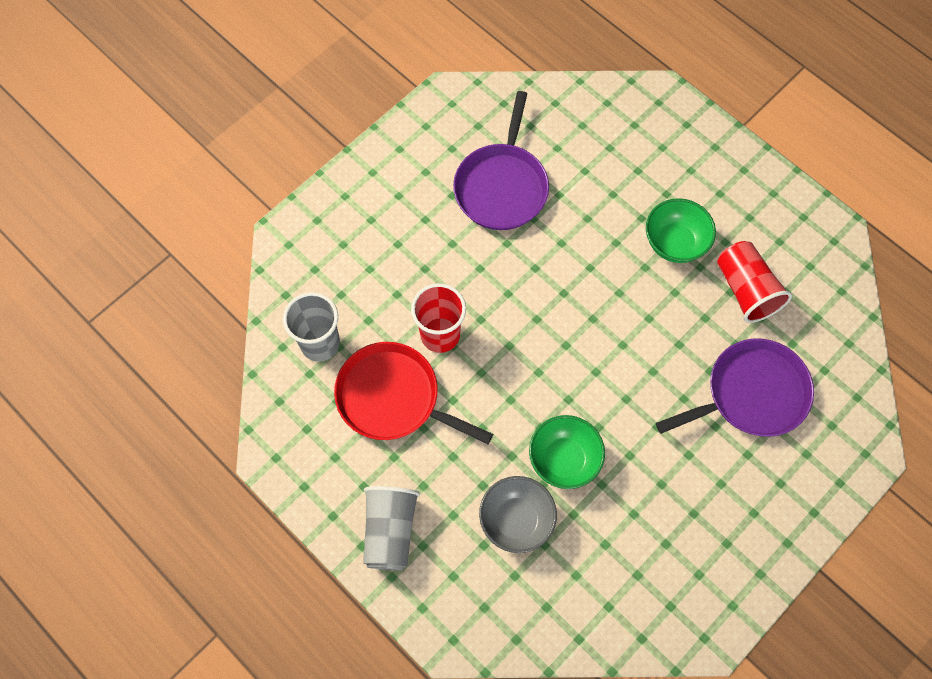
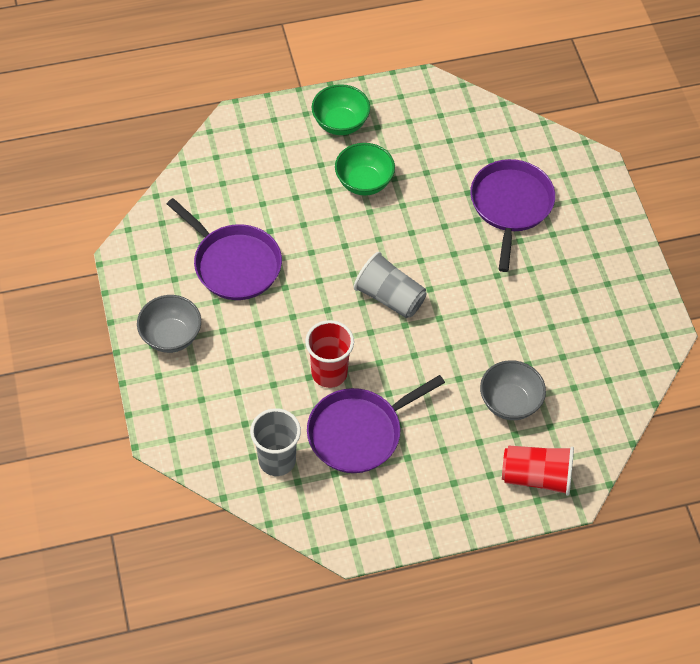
camera: 60 degrees left, 10 degrees down
red pan [334,342,493,444] -> purple pan [307,375,445,473]
grey cup [363,486,420,570] -> grey cup moved to [354,252,427,318]
green bowl [529,415,605,489] -> green bowl moved to [312,84,370,135]
red cup [717,241,792,323] -> red cup moved to [502,445,574,496]
none -> grey bowl [137,295,201,353]

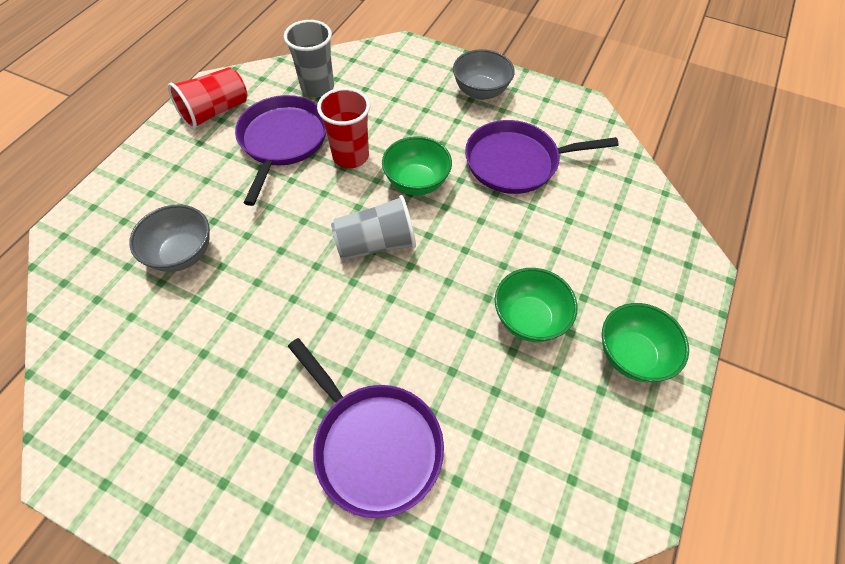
camera: 130 degrees right, 0 degrees up
red cup [502,445,574,496] -> red cup moved to [168,67,247,130]
none -> green bowl [382,136,452,195]

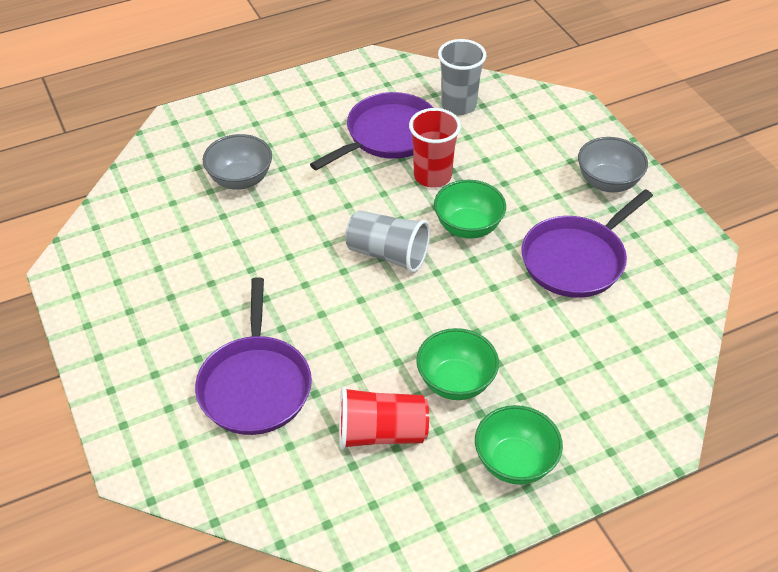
camera: 40 degrees right, 10 degrees down
red cup [168,67,247,130] -> red cup moved to [339,386,429,450]
purple pan [465,120,619,194] -> purple pan turned 75 degrees counterclockwise [521,189,653,298]

